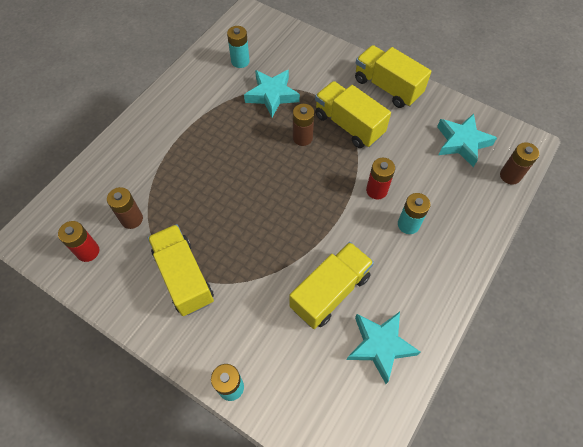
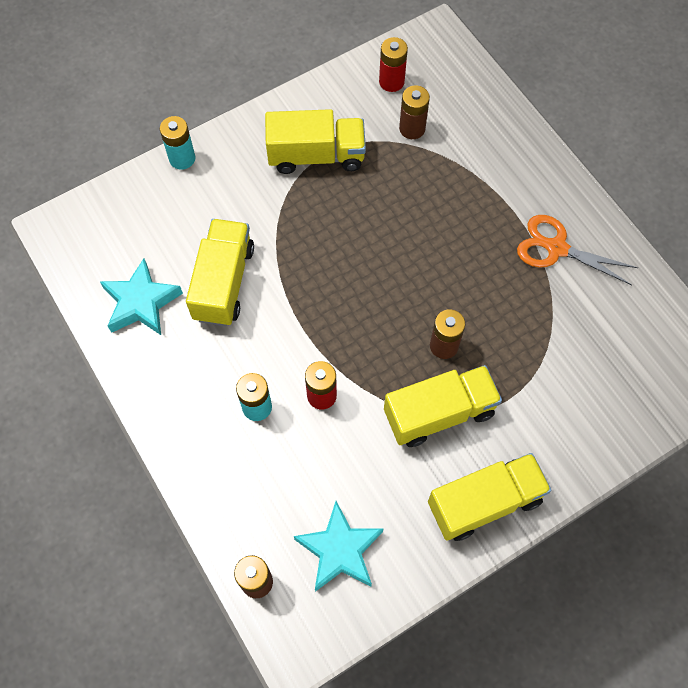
camera: 115 degrees right, 5 degrees up
turquoise battery [227,26,250,68] -> none
turquoise star [244,70,300,117] -> none
yellow truck [289,242,374,329] -> yellow truck turned 150 degrees counterclockwise [186,219,254,326]
none -> orange scissors [517,215,638,285]

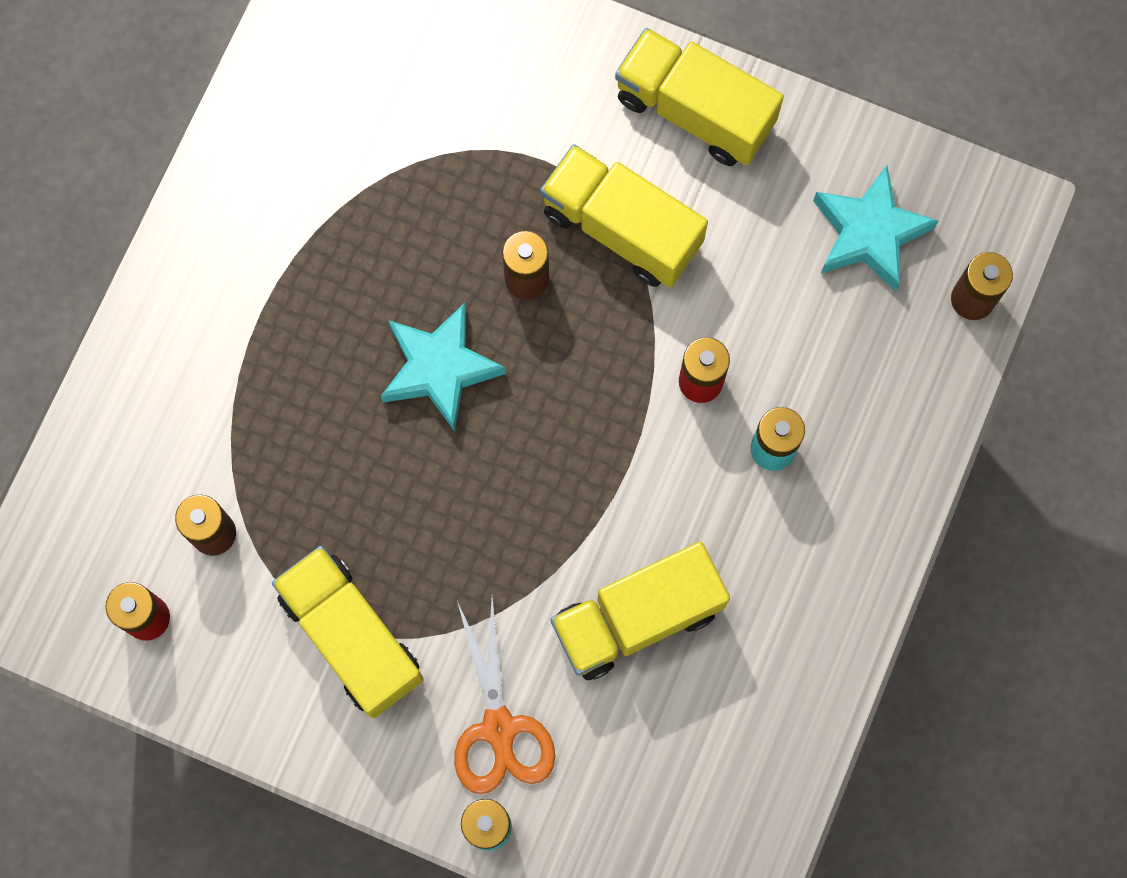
camera: 125 degrees left, 10 degrees up
turquoise star [100,258,183,335] -> turquoise star moved to [381,303,506,431]
orange scissors [517,215,638,285] -> orange scissors moved to [454,597,555,794]

